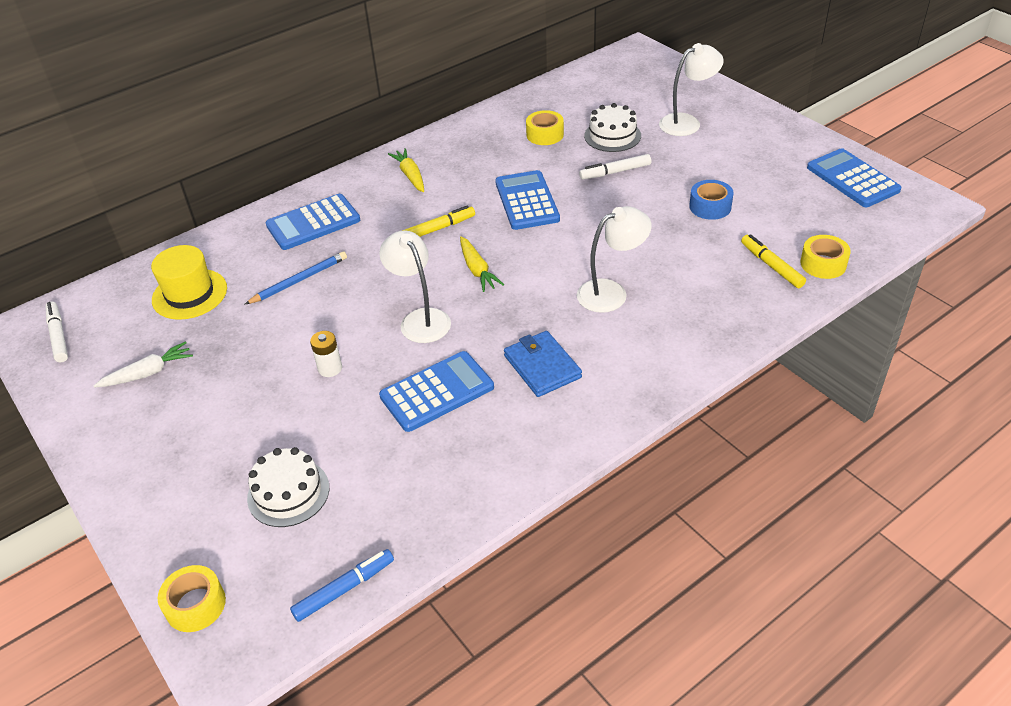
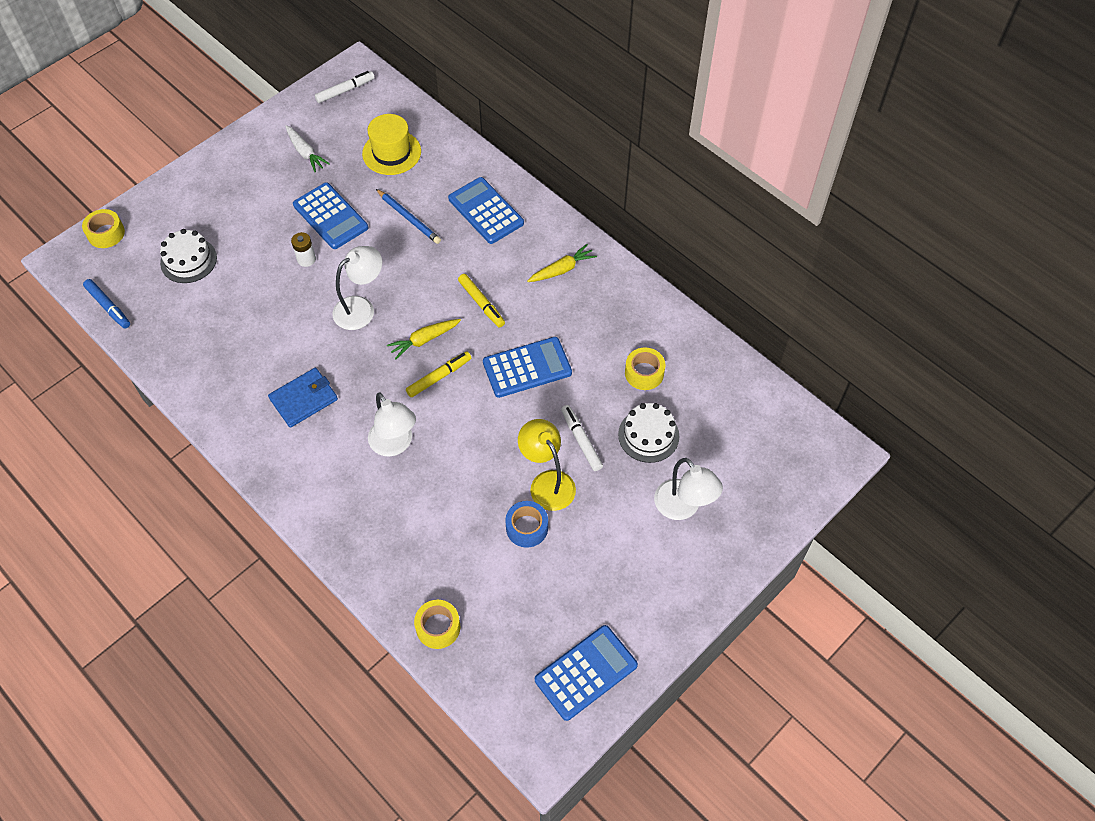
camera: 80 degrees right, 15 degrees up
blue calculator [379,351,494,432] -> blue calculator moved to [293,182,368,249]
yellow marker [741,234,806,288] -> yellow marker moved to [406,351,471,397]
none -> yellow lamp [518,419,576,511]

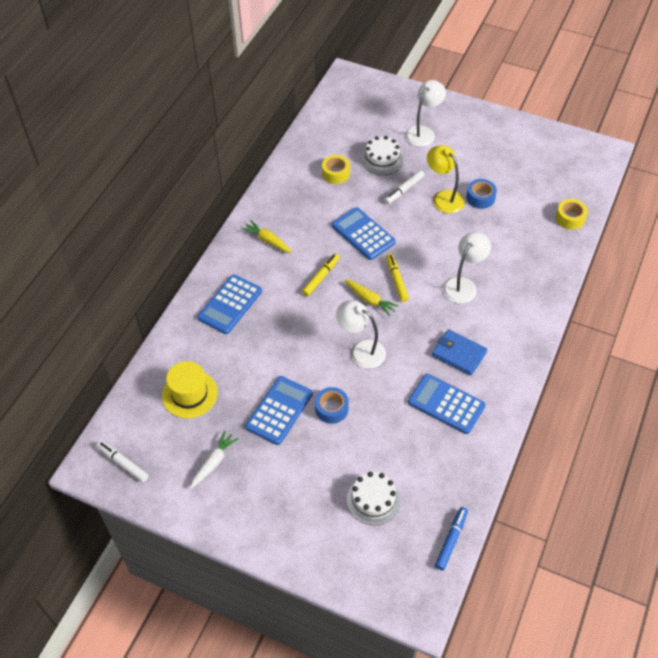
camera: 110 degrees left, 5 degrees down
yellow tape [82,209,125,248] -> none
white battery [291,232,316,267] -> blue tape [315,387,349,424]
blue pencil [376,189,441,244] -> none
yellow marker [406,351,471,397] -> yellow marker turned 45 degrees clockwise [386,254,409,302]
yellow lamp [518,419,576,511] -> yellow lamp turned 105 degrees clockwise [427,145,465,213]
blue calculator [535,625,638,721] -> blue calculator moved to [408,374,486,434]

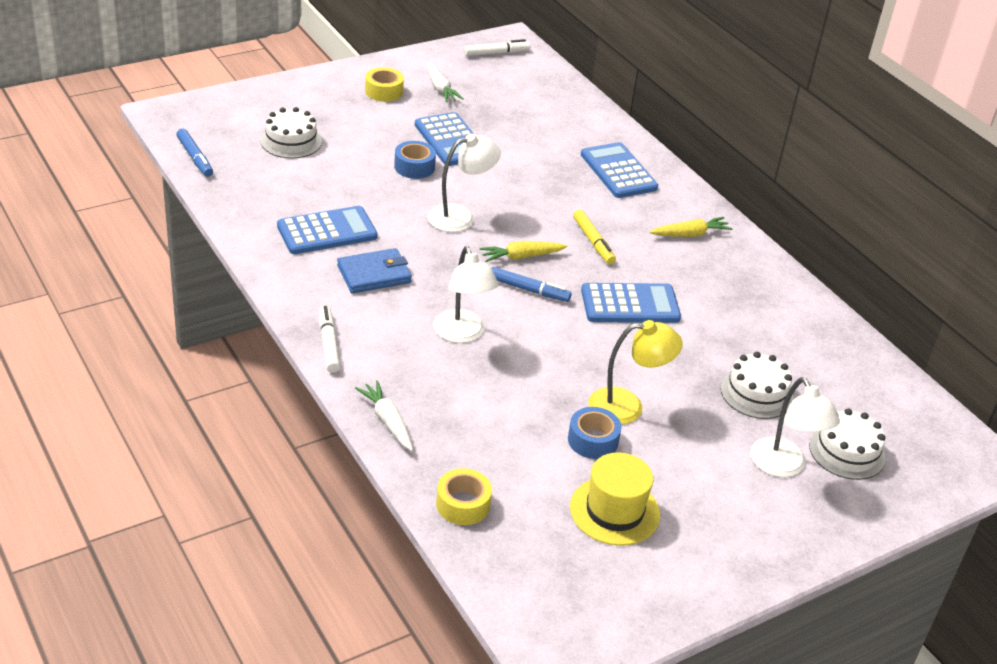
camera: 120 degrees right, 15 degrees down
yellow hat [162,361,218,418] -> yellow hat moved to [570,453,660,546]
yellow tape [322,155,350,184] -> yellow tape moved to [365,67,404,102]
white marker [384,170,425,204] -> white marker moved to [319,305,340,373]
yellow marker [386,254,409,302] -> blue marker [491,267,572,302]
none -> white carrot [355,380,413,451]
none -> white cake [809,409,886,480]

